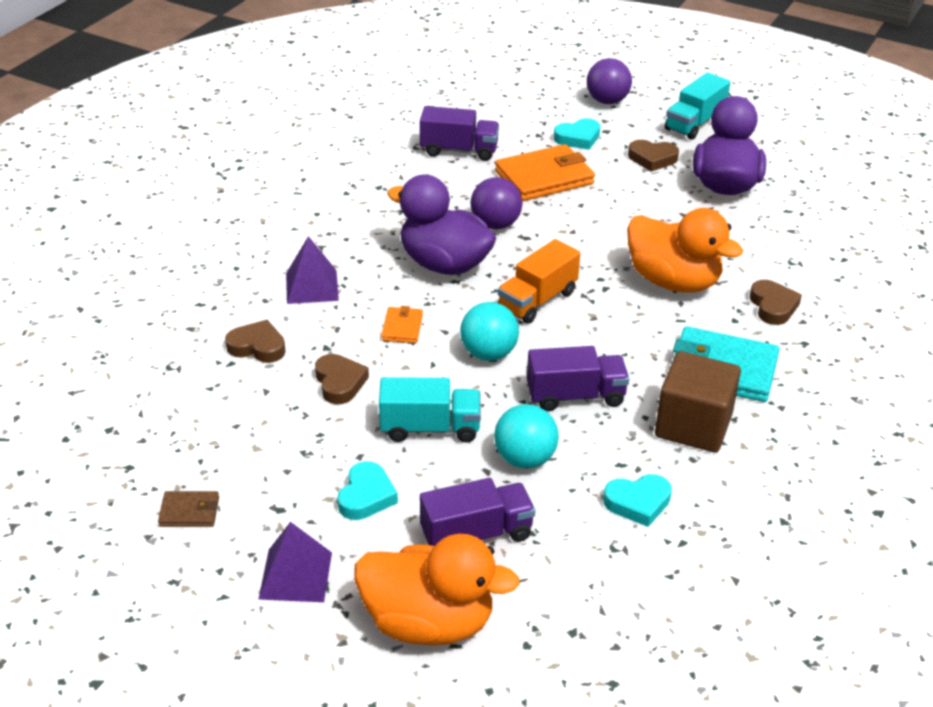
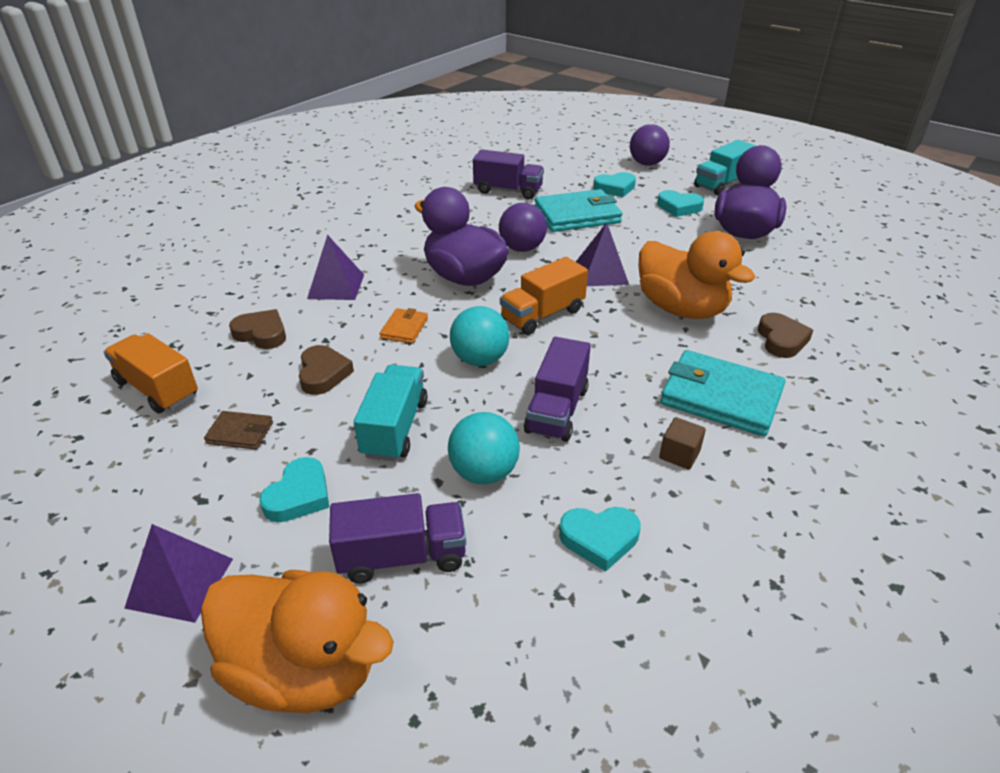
camera: 10 degrees right, 0 degrees up
brown wallet [158,491,219,527] -> brown wallet moved to [204,411,273,450]
turquoise truck [379,377,481,443] -> turquoise truck turned 90 degrees counterclockwise [354,365,428,461]
orange wallet [495,144,595,201] -> turquoise wallet [535,189,622,232]
purple truck [527,346,629,411] -> purple truck turned 105 degrees clockwise [524,337,591,442]
brown heart [628,140,679,172] -> turquoise heart [657,190,704,217]
brown cube [655,351,741,453] -> brown cube [659,417,706,470], size x0.45
none -> orange truck [104,333,198,414]
none -> purple pyramid [576,222,629,286]

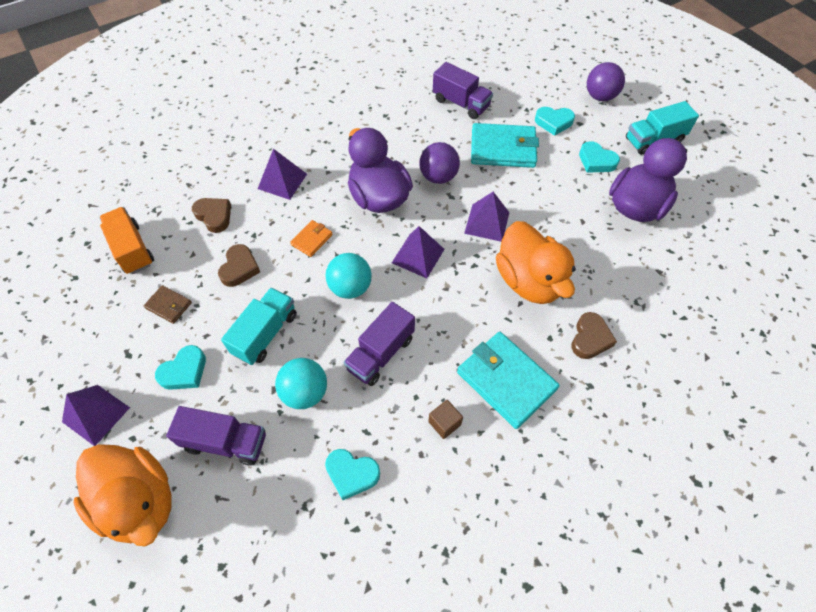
camera: 20 degrees right, 20 degrees up
orange truck [500,257,588,335] -> purple pyramid [392,226,444,278]

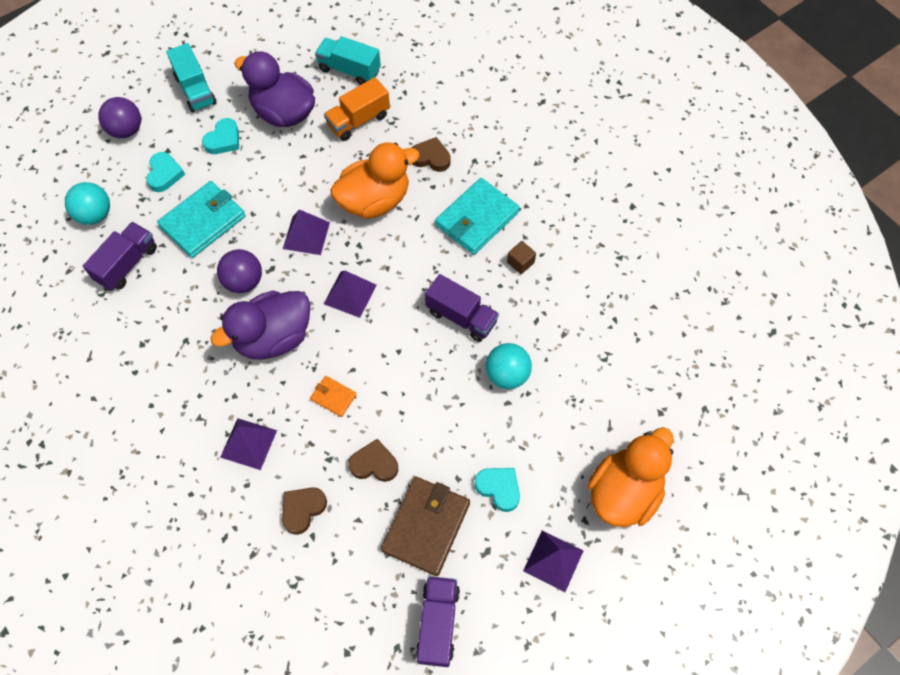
camera: 95 degrees left, 5 degrees up
orange truck [99,207,154,274] -> orange truck moved to [324,77,390,141]
brown wallet [144,285,192,324] -> brown wallet [381,476,470,576], size x2.03
purple truck [166,406,266,466] -> purple truck moved to [416,576,460,667]
turquoise truck [221,288,297,365] -> turquoise truck moved to [315,36,381,85]
turquoise heart [325,449,380,500] -> none
turquoise ball [326,253,372,299] -> turquoise ball moved to [65,182,110,225]
turquoise wallet [471,123,539,168] -> turquoise wallet turned 45 degrees clockwise [157,181,246,258]

